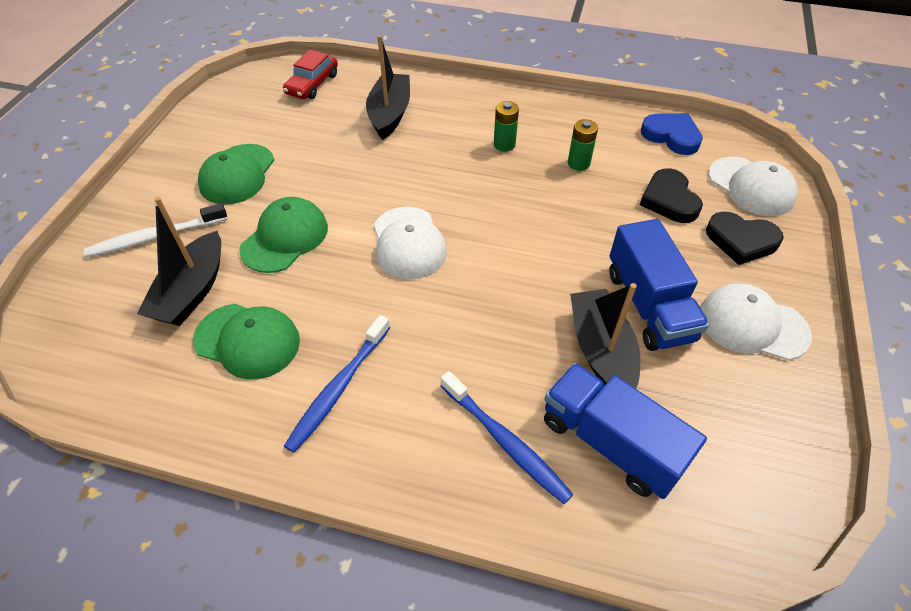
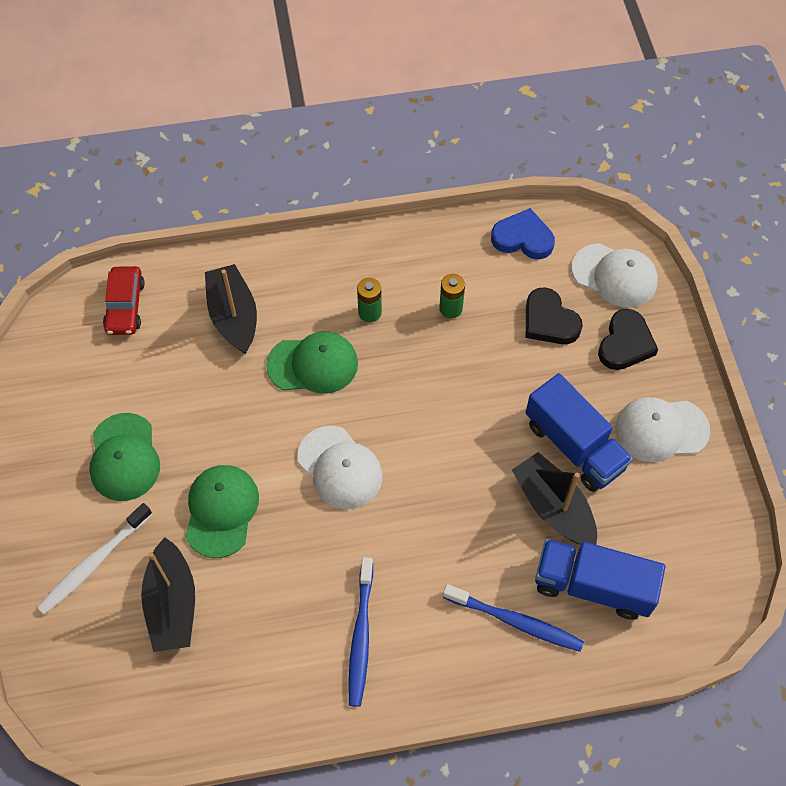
camera: 25 degrees left, 10 degrees up
green cap [193,304,300,380] -> green cap moved to [266,331,358,394]
black heart [706,212,784,265] -> black heart turned 60 degrees counterclockwise [598,309,658,370]

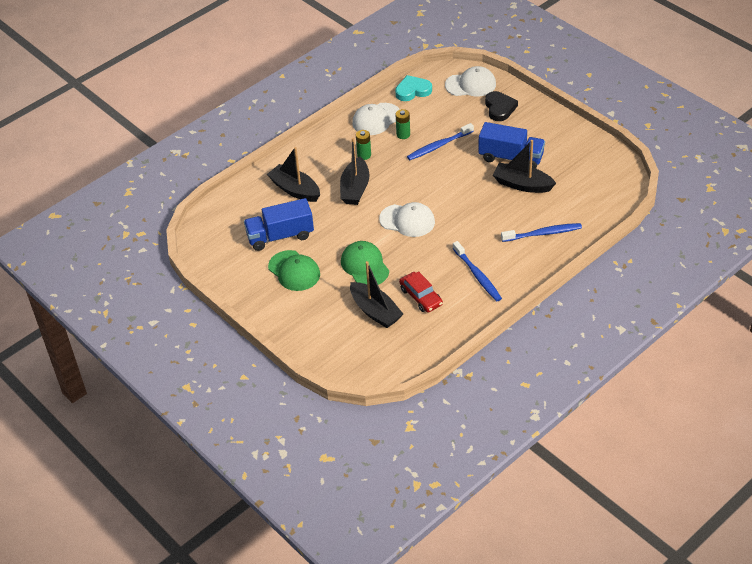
camera: 30 degrees left, 15 degrees down
white toothbrush [37,503,152,615] -> none
red car [103,266,145,335] -> red car moved to [399,271,443,313]
green cap [266,331,358,394] -> black boat [340,138,369,205]
blue heart [491,208,555,259] -> turquoise heart [395,75,432,101]
black heart [526,287,583,344] -> none
blue truck [535,539,665,620] -> blue truck moved to [244,198,314,251]
white cap [615,397,710,462] -> white cap moved to [352,103,400,135]
none -> blue toothbrush [407,123,474,160]

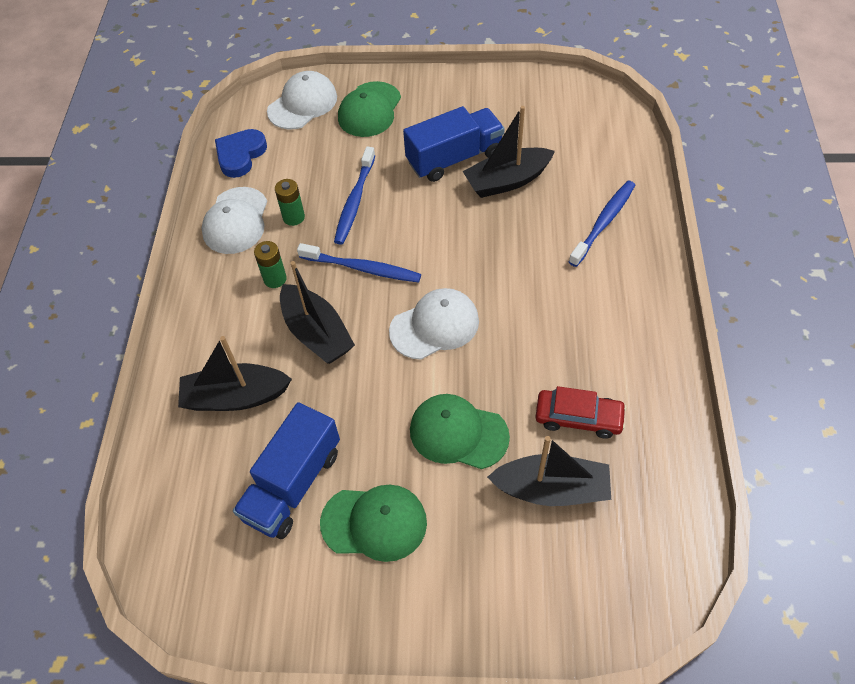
camera: 45 degrees left, 10 degrees up
turquoise heart [395,75,432,101] -> blue heart [215,129,267,178]
blue toothbrush [453,241,502,301] -> blue toothbrush moved to [297,243,421,283]
black heart [485,91,518,121] -> green cap [338,81,401,137]

